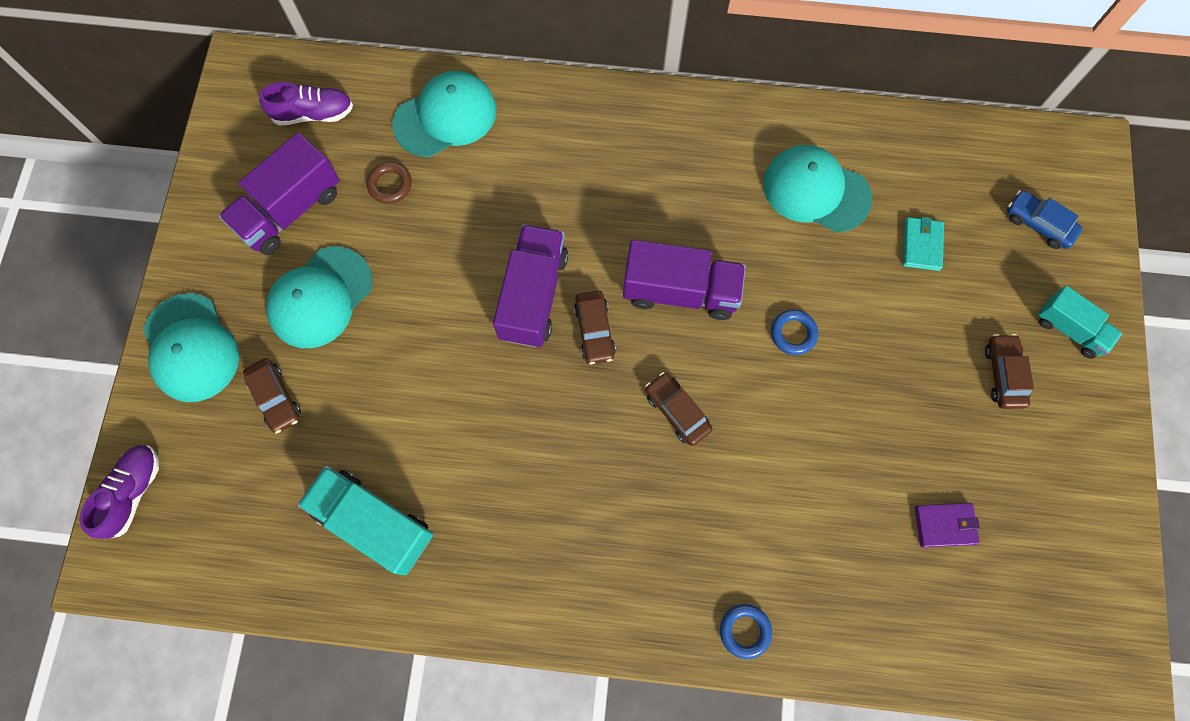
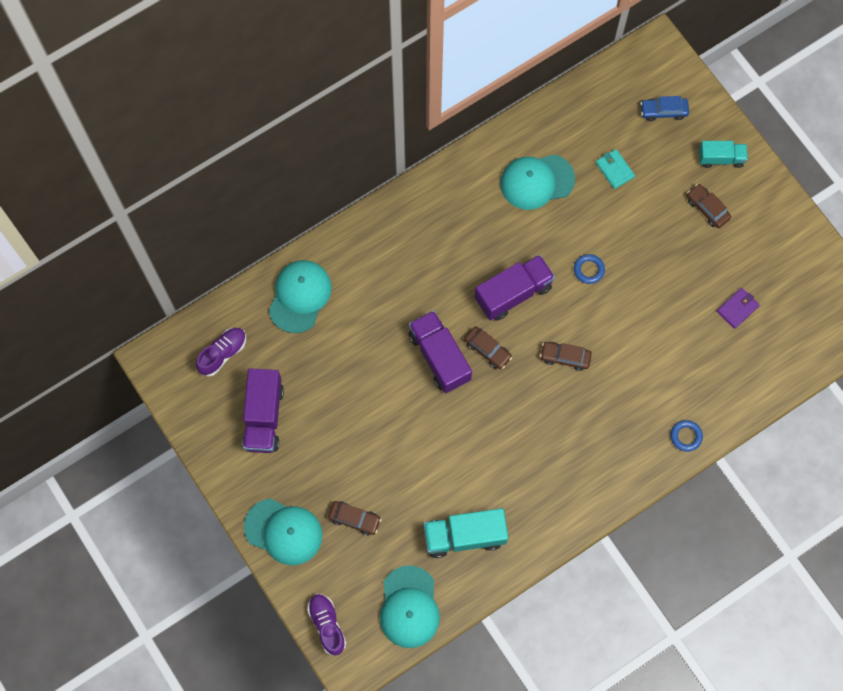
camera: 40 degrees left, 0 degrees up
turquoise cap [266,247,373,348] -> turquoise cap moved to [380,565,440,648]
brown ring [367,162,412,204] -> none

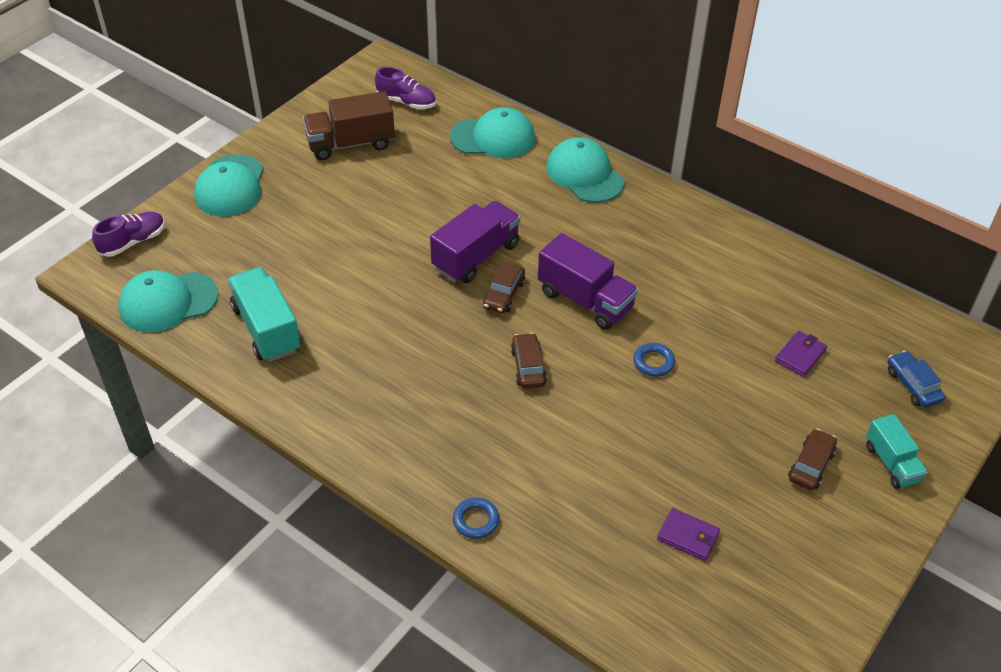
camera: 70 degrees right, 25 degrees down
purple truck [242,368,284,453] -> brown truck [303,91,395,160]
brown car [328,501,382,535] -> none
turquoise cap [500,154,575,210] -> turquoise cap moved to [546,137,624,203]
turquoise wallet [596,149,635,189] -> purple wallet [775,331,827,377]

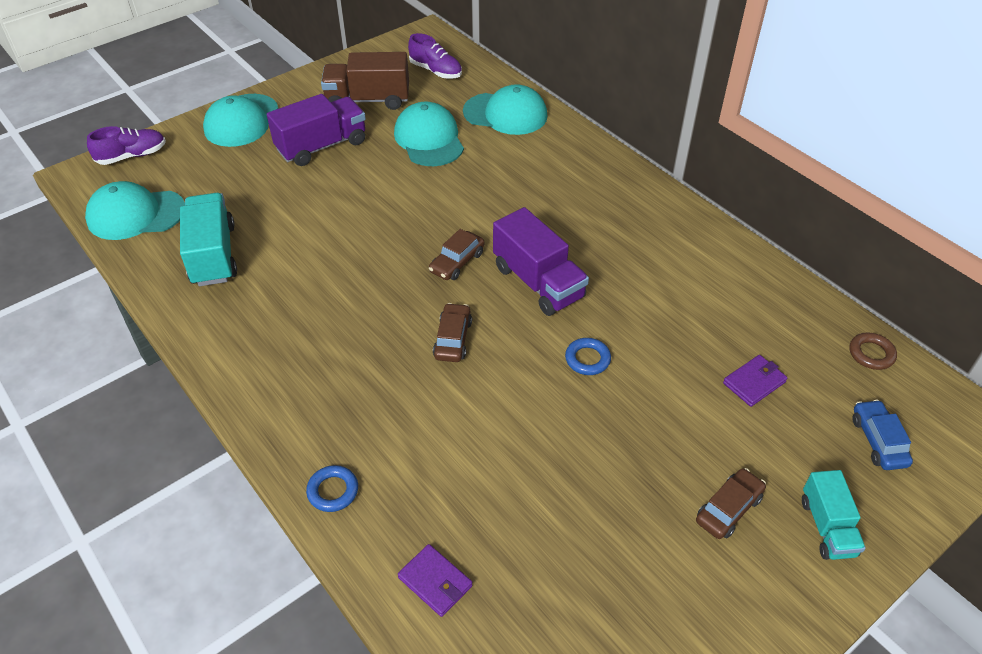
camera: 15 degrees right, 0 degrees up
purple truck [430,201,520,283] -> purple truck moved to [267,94,366,166]
turquoise cap [546,137,624,203] -> turquoise cap moved to [394,102,464,166]
purple wallet [657,508,720,561] -> purple wallet moved to [398,544,473,617]
none -> brown ring [849,332,897,370]

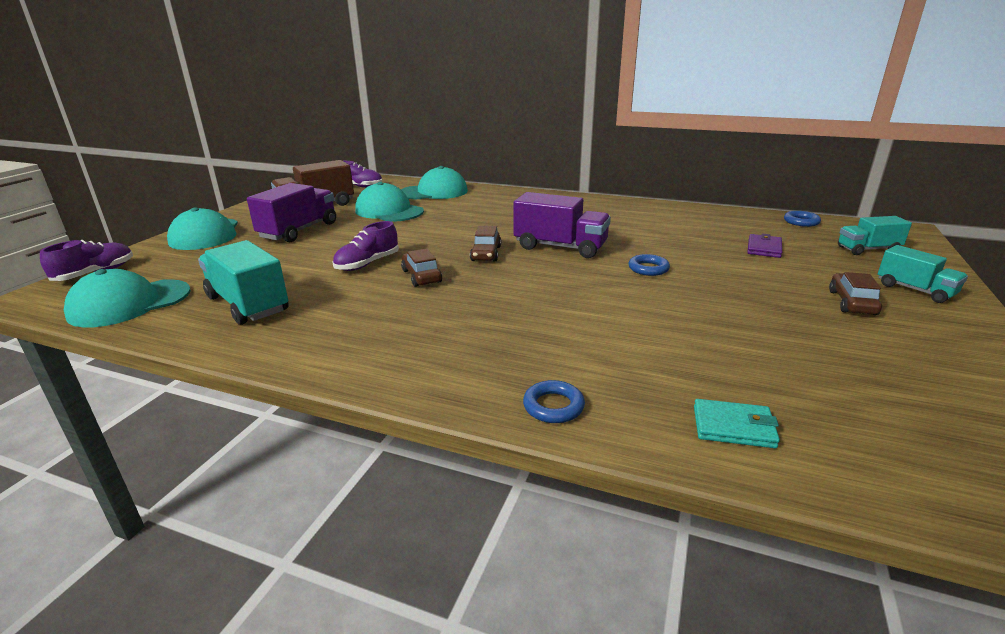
camera: 30 degrees left, 20 degrees down
purple wallet [398,544,473,617] -> turquoise wallet [694,399,780,448]
brown car [433,303,472,362] -> brown car moved to [401,248,442,287]
brown ring [849,332,897,370] -> blue ring [784,211,821,227]
blue car [852,400,913,470] -> turquoise truck [838,216,912,255]
none -> purple shoe [333,221,399,271]

